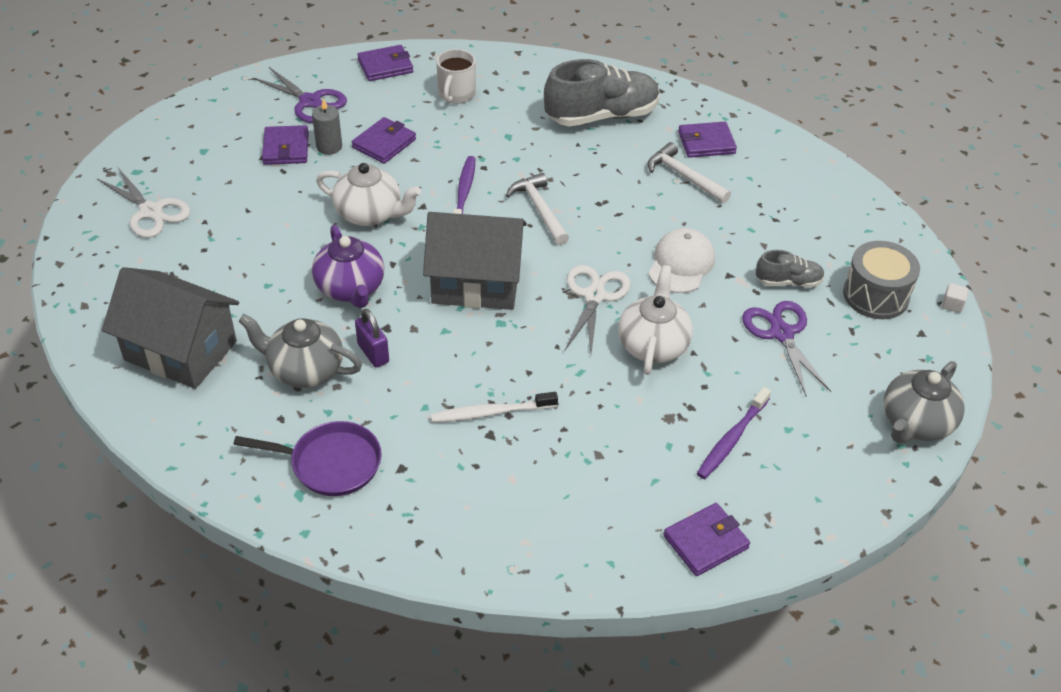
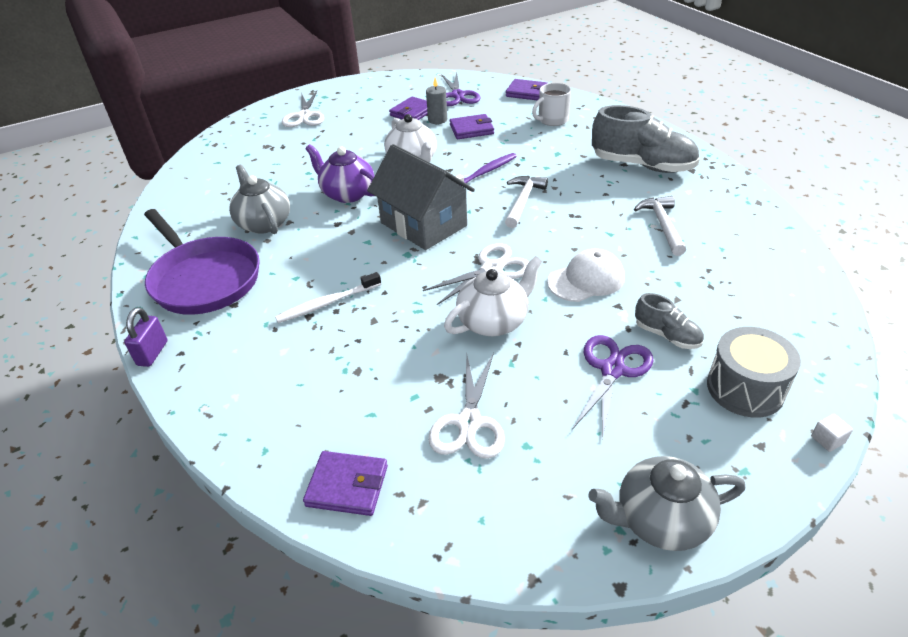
camera: 45 degrees right, 5 degrees down
grey house [102,267,239,389] -> none
purple pan [233,421,382,496] -> purple pan [144,209,260,315], size x1.55
purple teapot [312,225,384,308] -> purple teapot turned 105 degrees clockwise [306,144,374,203]
purple padlock [355,309,389,368] -> purple padlock moved to [124,307,168,367]
white toothbrush [431,392,558,423] -> white toothbrush turned 60 degrees counterclockwise [275,272,381,323]
purple wallet [678,122,737,158] -> none
purple toothbrush [697,387,771,479] -> white scissors [428,353,505,459]

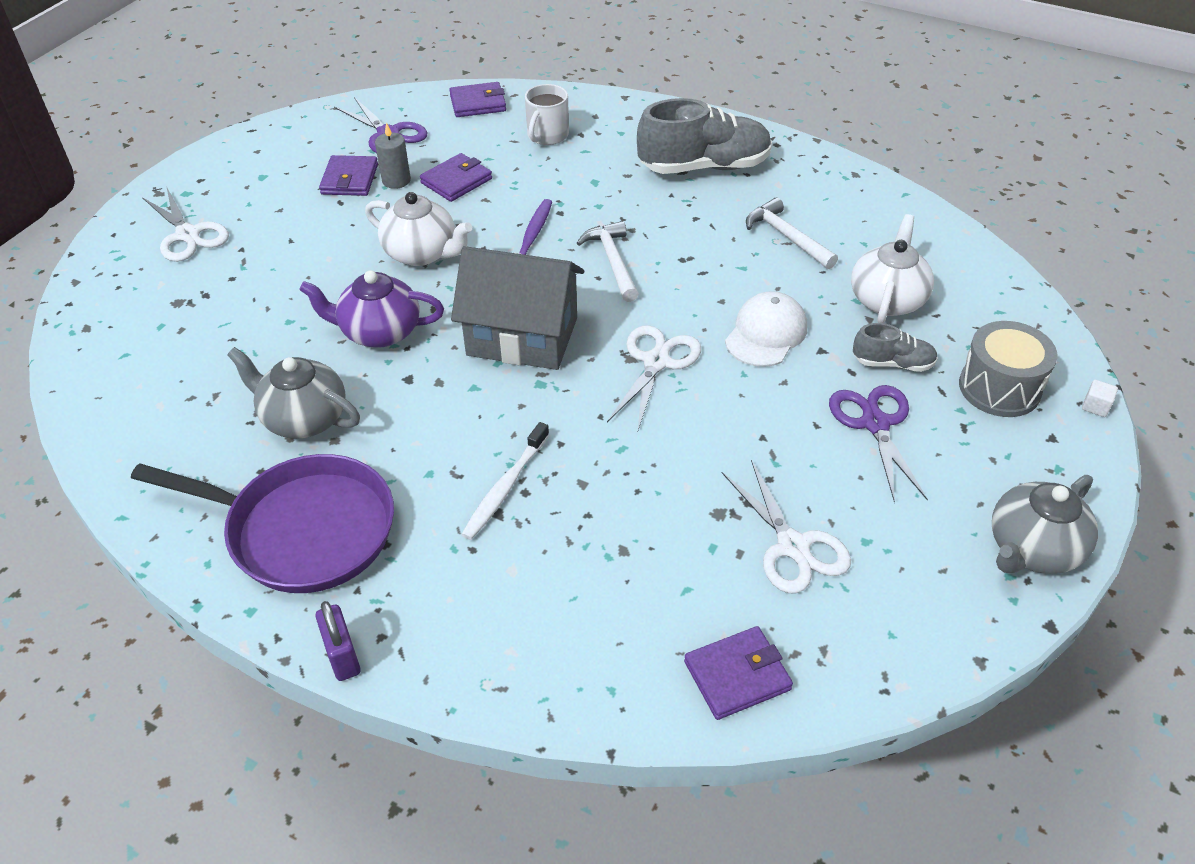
camera: 35 degrees left, 5 degrees up
white teapot [444,256,542,336] -> white teapot moved to [851,214,934,323]

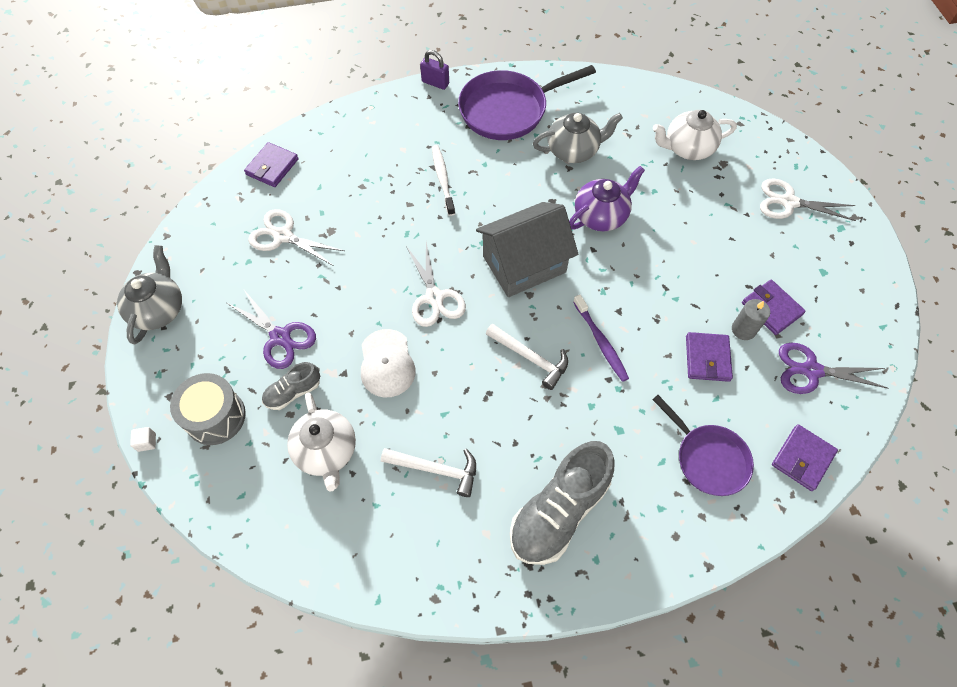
camera: 140 degrees right, 15 degrees up
white teapot [365,192,472,266] -> white teapot moved to [653,110,737,160]
white mug [525,84,569,145] -> purple pan [652,395,754,496]

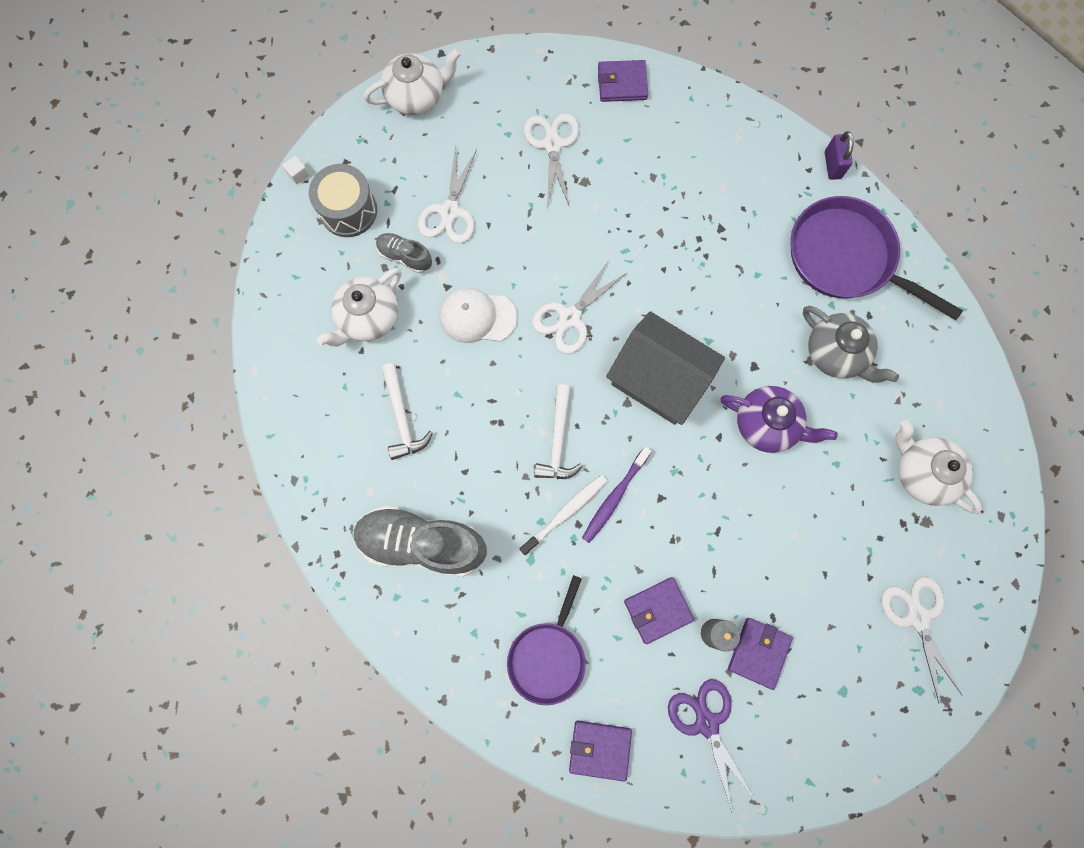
camera: 60 degrees right, 15 degrees up
grey teapot [117,245,182,344] -> white teapot [364,48,461,115]
purple scissors [227,290,316,369] -> white scissors [418,145,477,244]
white cap [361,329,415,397] -> white cap turned 45 degrees clockwise [440,288,517,343]
white toothbrush [432,145,455,216] -> white toothbrush moved to [520,475,607,556]

